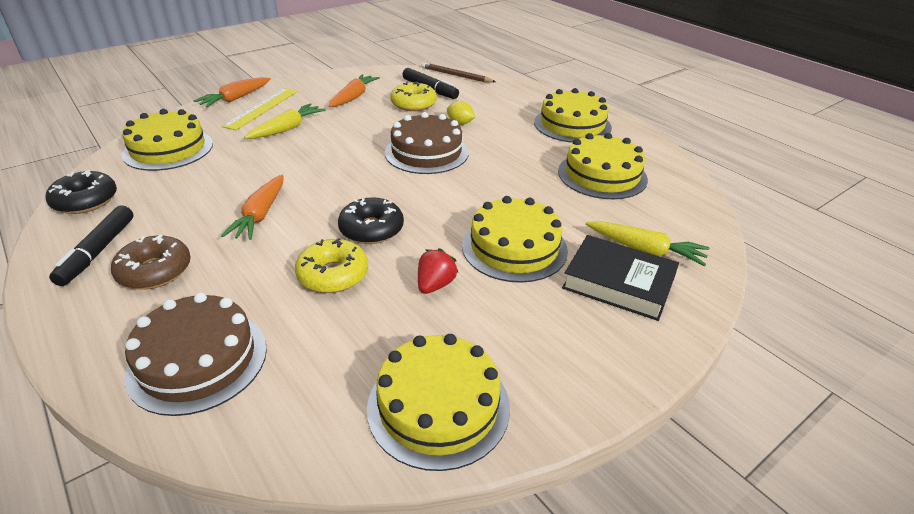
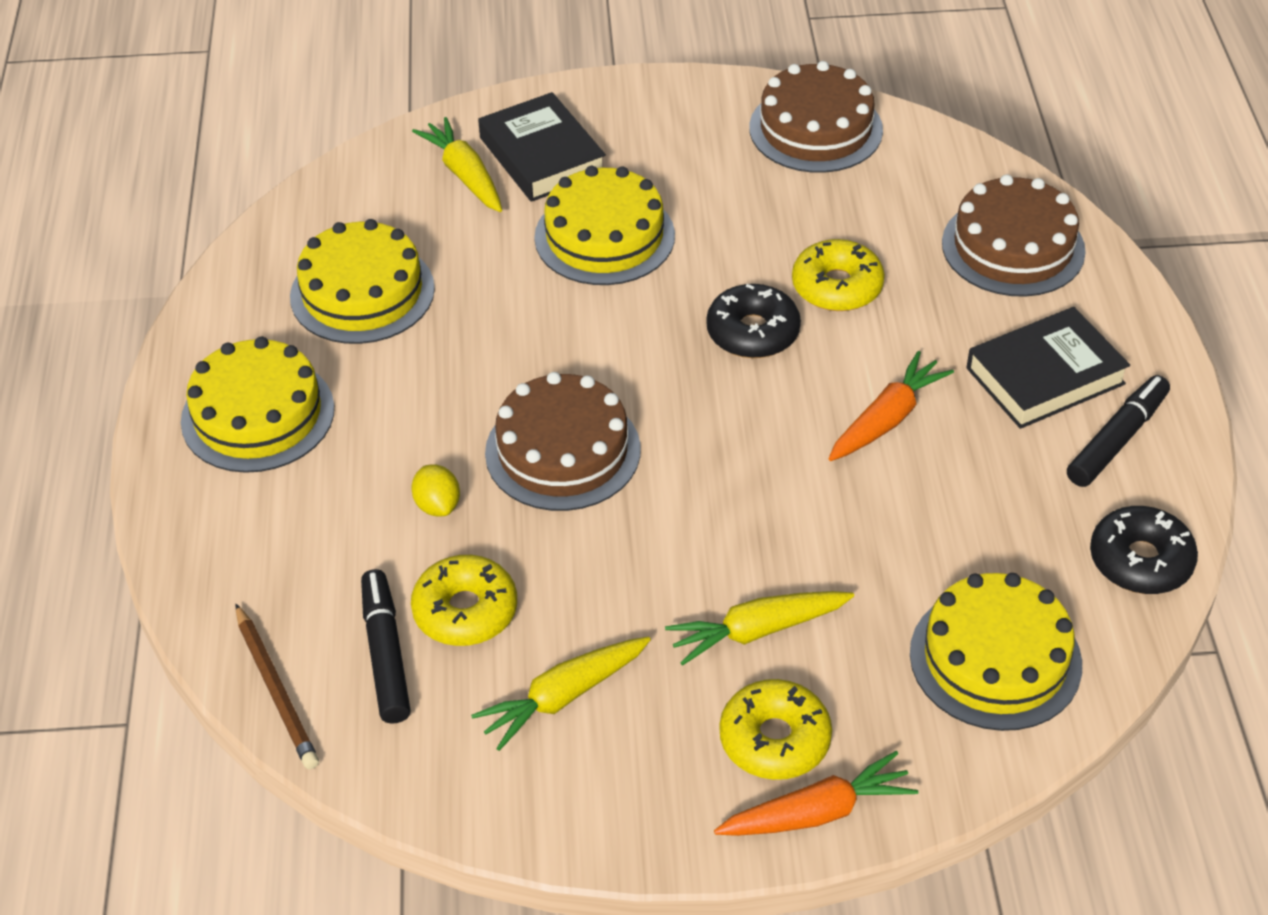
camera: 145 degrees left, 10 degrees up
brown donut [111,235,191,290] -> black book [967,307,1130,429]
yellow ruler [222,88,298,130] -> yellow donut [720,679,832,780]
orange carrot [329,74,380,107] -> yellow carrot [471,636,651,751]
yellow cake [367,334,510,471] -> brown cake [749,61,883,173]
red strawberry [418,248,459,294] -> none

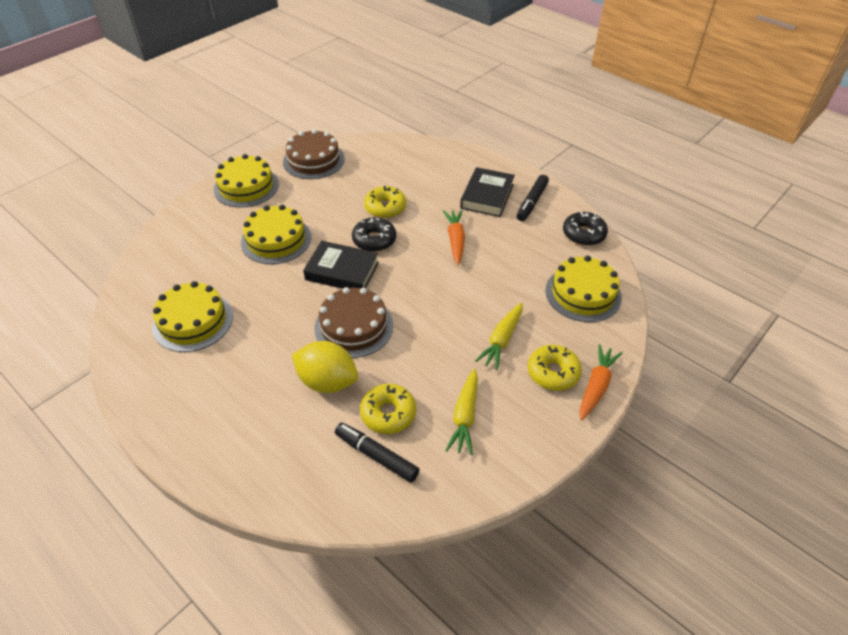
camera: 45 degrees left, 0 degrees up
yellow cake [181,337,334,473] -> yellow cake moved to [214,154,279,207]
brown pencil [236,604,319,769] -> none
yellow lemon [411,464,460,517] -> yellow lemon [292,341,358,393], size x1.99
yellow carrot [412,117,502,212] -> none
black book [478,92,606,202] -> black book moved to [303,241,379,289]
brown cake [942,174,1086,297] -> none
black marker [1067,375,1170,487] -> black marker turned 150 degrees counterclockwise [516,175,549,221]

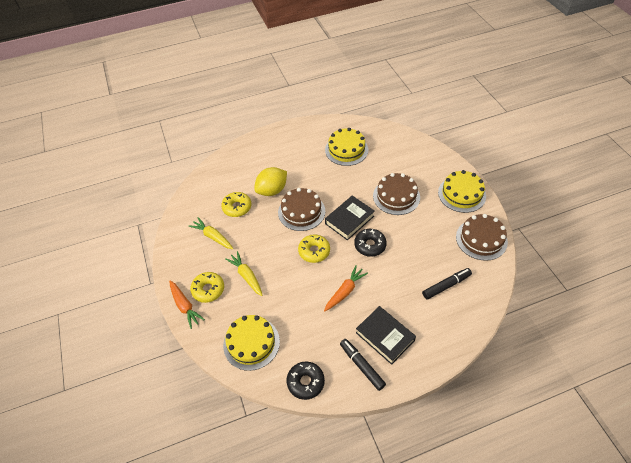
camera: 120 degrees right, 5 degrees up
yellow cake [241,205,311,264] -> brown cake [373,173,420,215]
black marker [335,423,420,482] -> black marker moved to [422,268,472,299]
yellow donut [364,186,406,218] -> yellow donut moved to [298,235,330,263]
orange carrot [443,210,465,265] -> orange carrot turned 75 degrees counterclockwise [324,265,368,311]

